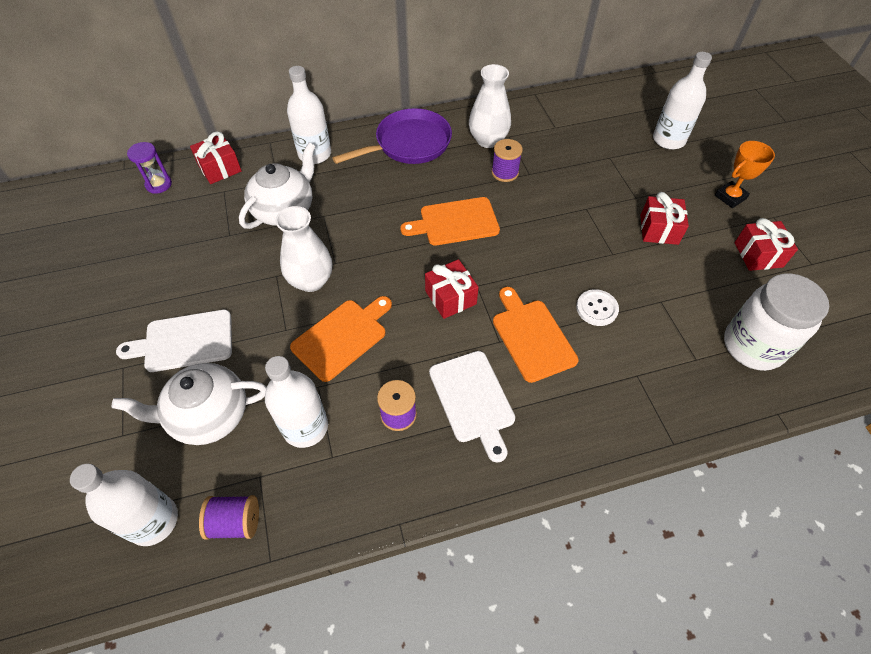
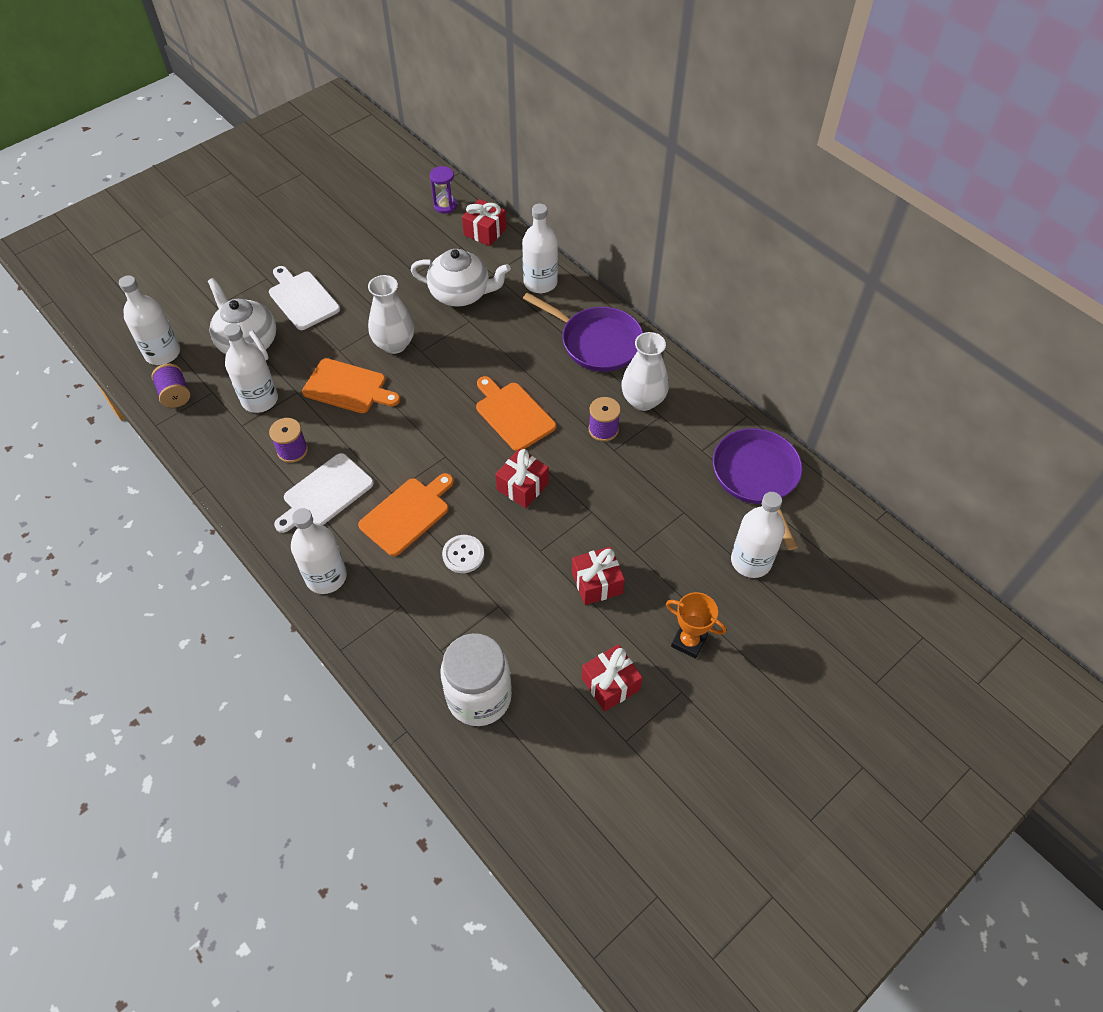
camera: 65 degrees right, 0 degrees up
red gift [425,259,479,319] -> red gift moved to [495,449,549,508]
none -> white bottle [291,508,347,594]
none -> purple pan [713,428,802,550]

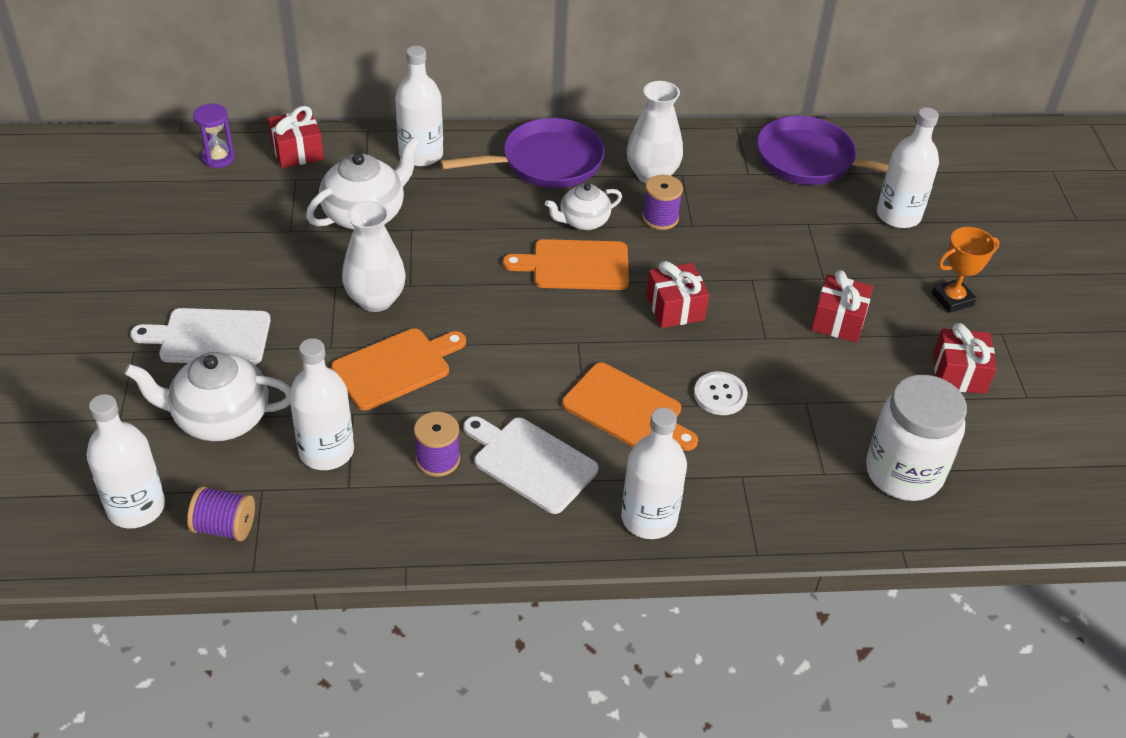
camera: 55 degrees left, 10 degrees down
white cutting board [274,453,374,533] -> white cutting board turned 135 degrees clockwise [463,416,599,514]
orange cutting board [358,473,454,556] -> orange cutting board turned 135 degrees clockwise [562,363,698,451]
none -> white teapot [545,183,622,230]

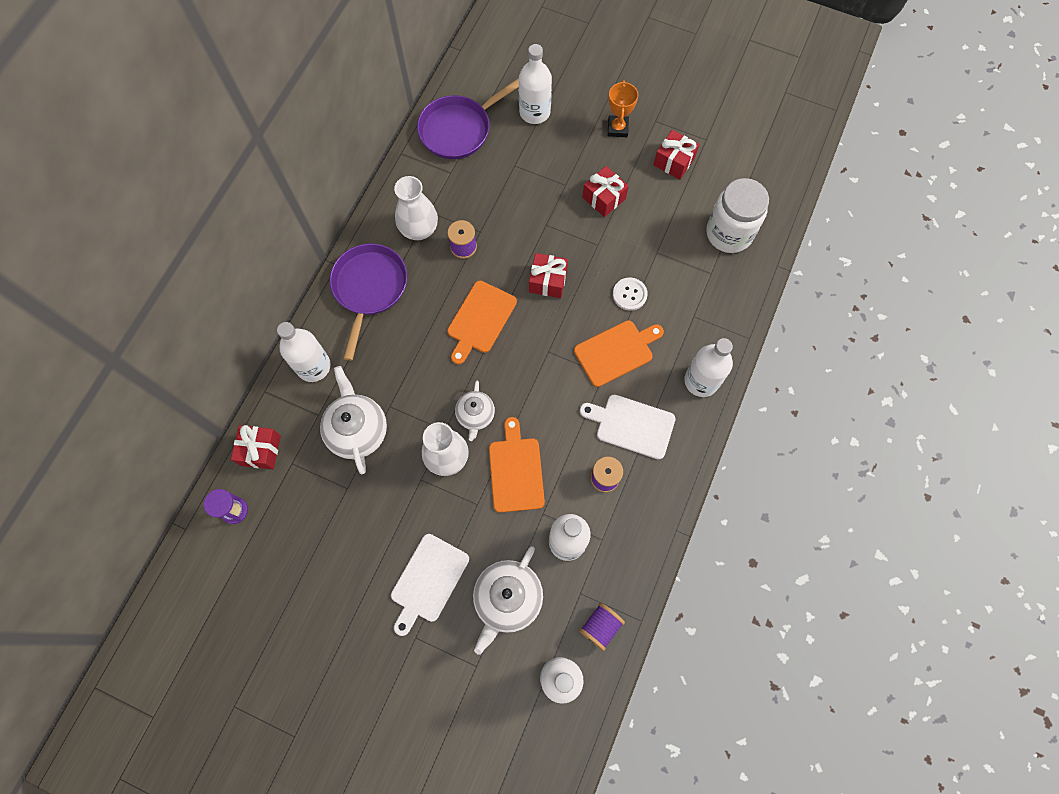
camera: 60 degrees left, 25 degrees up
white cutting board [463,416,599,514] -> white cutting board turned 45 degrees clockwise [580,395,676,459]
white teapot [545,183,622,230] -> white teapot moved to [455,381,495,441]

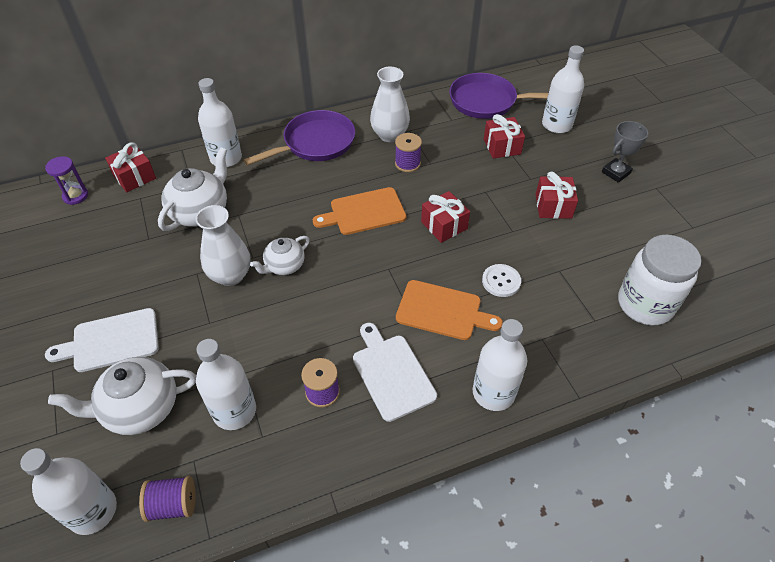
camera: 45 degrees right, 20 degrees down
orange cutting board [489,417,545,513] -> none
orange trophy [608,80,638,137] -> grey trophy [602,121,648,183]
red gift [653,130,699,180] -> red gift moved to [484,114,525,158]

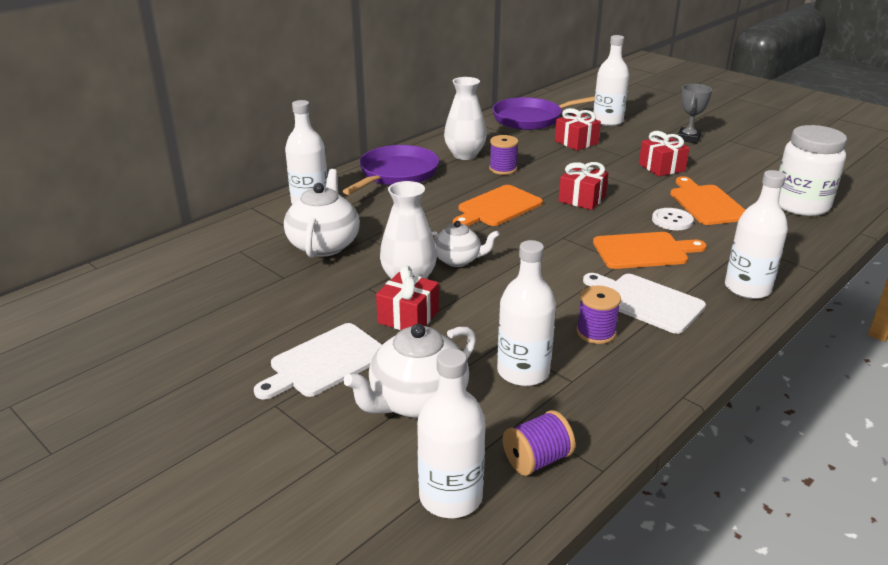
camera: 25 degrees left, 20 degrees down
purple hourglass [45,156,88,205] -> none
red gift [105,142,156,192] -> red gift moved to [376,265,439,330]
white teapot [250,236,310,275] -> white teapot turned 105 degrees counterclockwise [431,221,499,267]
none -> orange cutting board [670,176,745,225]

